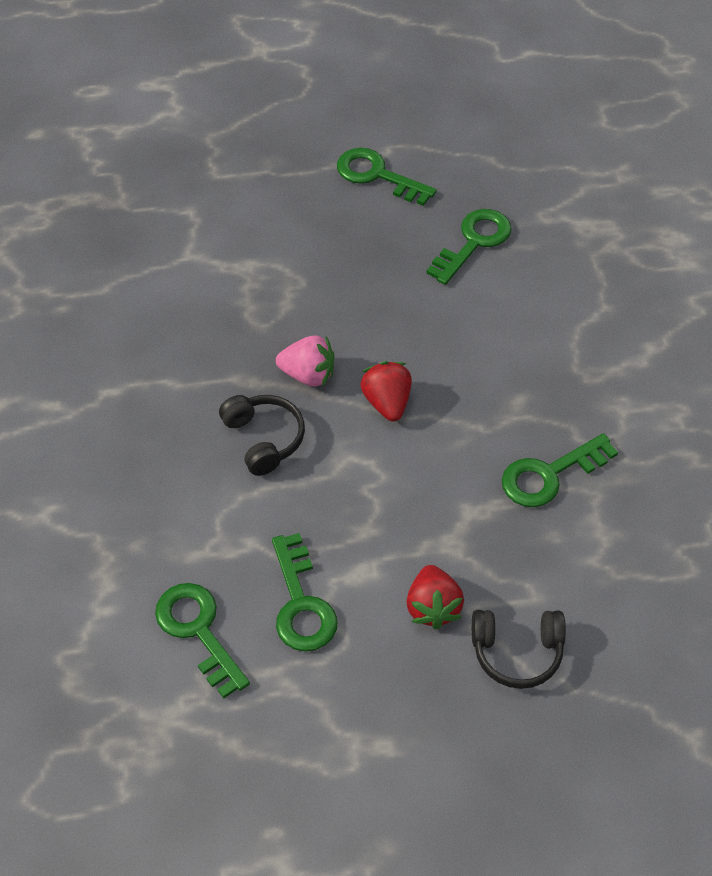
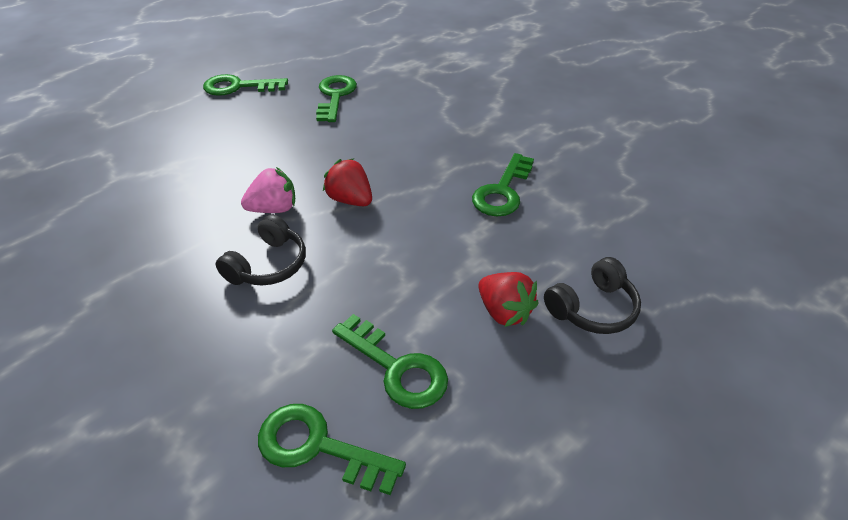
camera: 35 degrees left, 10 degrees down
black headphones [219,395,305,476] -> black headphones turned 90 degrees clockwise [216,215,306,286]

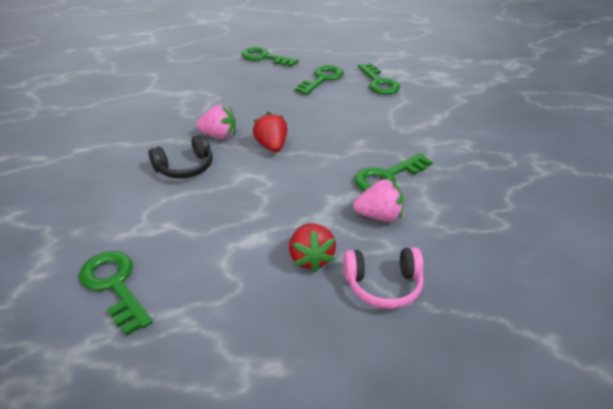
camera: 30 degrees right, 5 degrees down
green key [332,314,448,409] -> green key moved to [358,63,400,95]
black headphones [544,257,641,334] -> pink headphones [343,247,424,309]
none -> pink strawberry [353,179,404,222]

